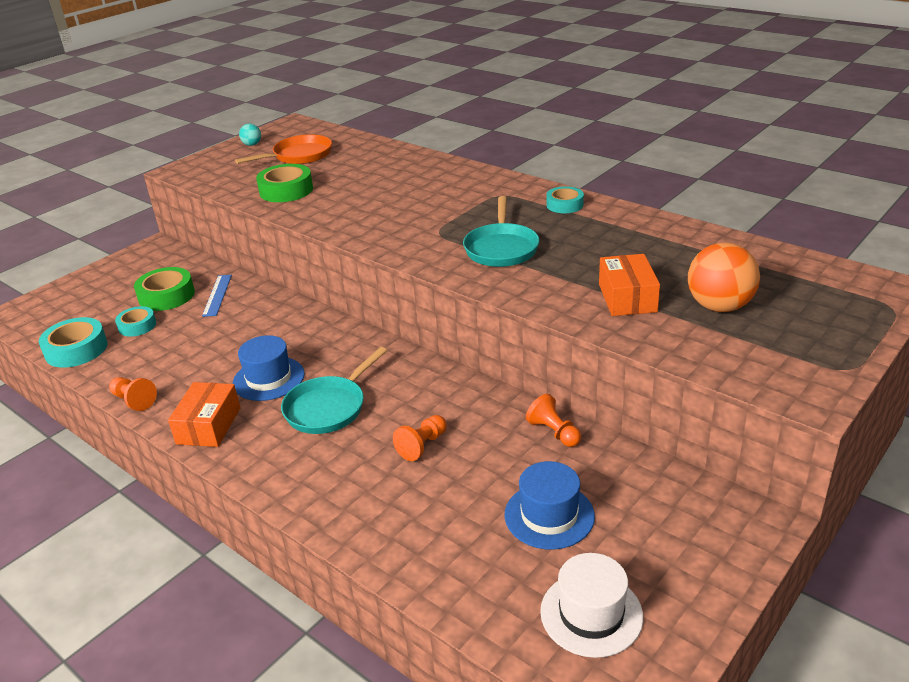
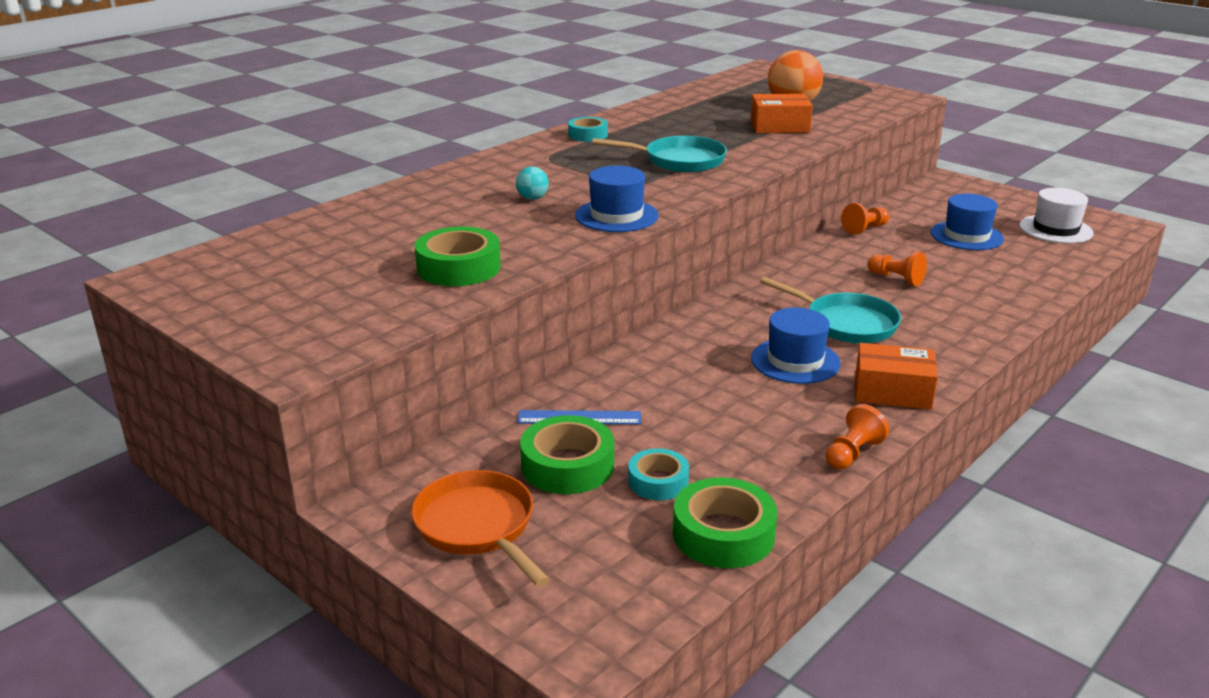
camera: 90 degrees left, 5 degrees down
turquoise tape [39,317,108,368] -> green tape [673,477,777,568]
orange pan [235,135,332,164] -> orange pan moved to [411,470,550,587]
turquoise ball [239,124,261,146] -> turquoise ball moved to [516,166,549,200]
none -> blue hat [575,166,659,232]

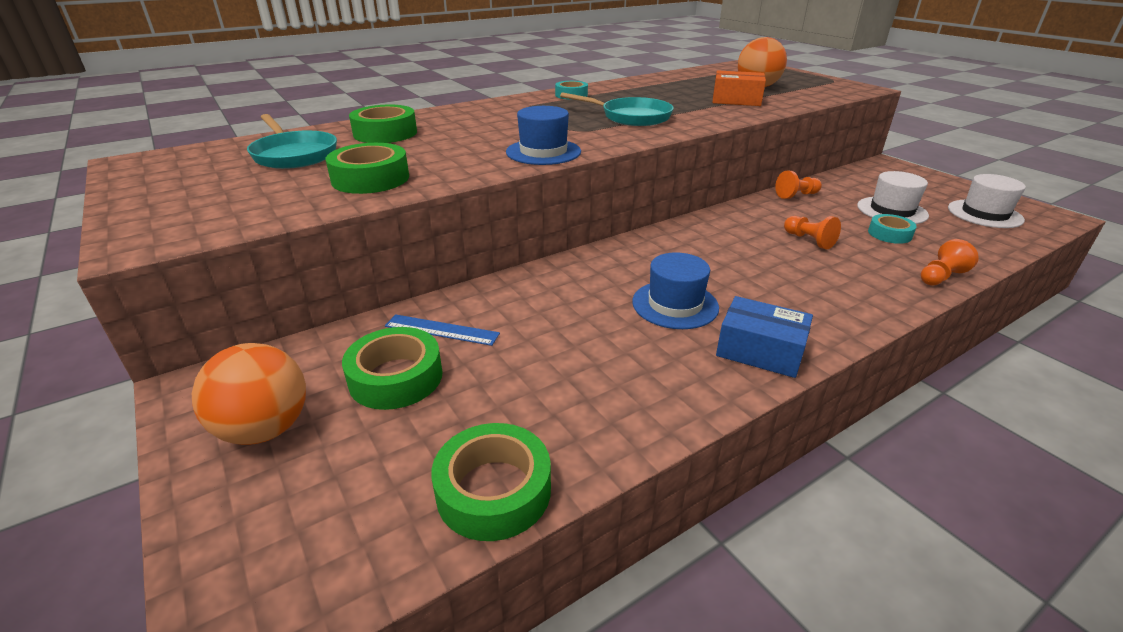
camera: 15 degrees right, 5 degrees up
orange pan [411,470,550,587] -> orange ball [191,343,306,445]
turquoise ball [516,166,549,200] -> none
turquoise tape [628,448,689,500] -> turquoise tape moved to [868,214,917,244]
turquoise pan [760,277,901,343] -> turquoise pan moved to [247,114,337,169]
orange pawn [826,404,889,469] -> orange pawn moved to [921,239,979,286]
orange box [855,343,938,410] -> blue box [716,296,813,378]
blue hat [930,194,1004,250] -> white hat [857,171,929,224]
none -> green tape [349,105,417,143]

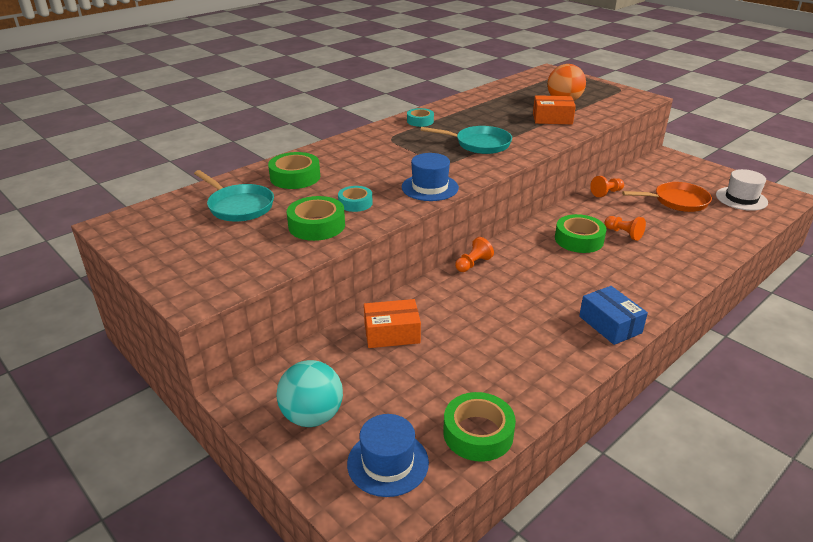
camera: 10 degrees left, 0 degrees up
orange ball [191,343,306,445] -> turquoise ball [276,360,343,427]
green tape [342,327,442,410] -> green tape moved to [555,214,607,253]
blue ruler [385,314,500,346] -> orange box [364,299,421,348]
blue hat [632,252,719,329] -> blue hat moved to [347,414,429,497]
blue box [716,296,813,378] -> blue box turned 45 degrees clockwise [579,286,648,345]
white hat [857,171,929,224] -> orange pan [622,182,712,212]
turquoise tape [868,214,917,244] -> turquoise tape moved to [338,186,373,212]
orange pawn [921,239,979,286] -> orange pawn moved to [455,237,494,272]

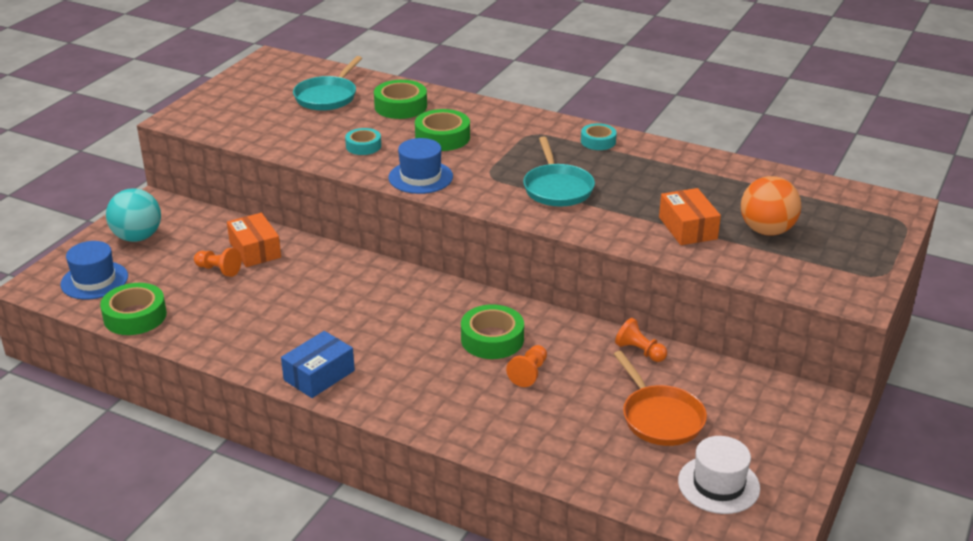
camera: 70 degrees right, 0 degrees up
green tape [287,196,345,241] -> green tape moved to [415,109,470,151]
orange pawn [455,237,494,272] -> orange pawn moved to [194,248,241,277]

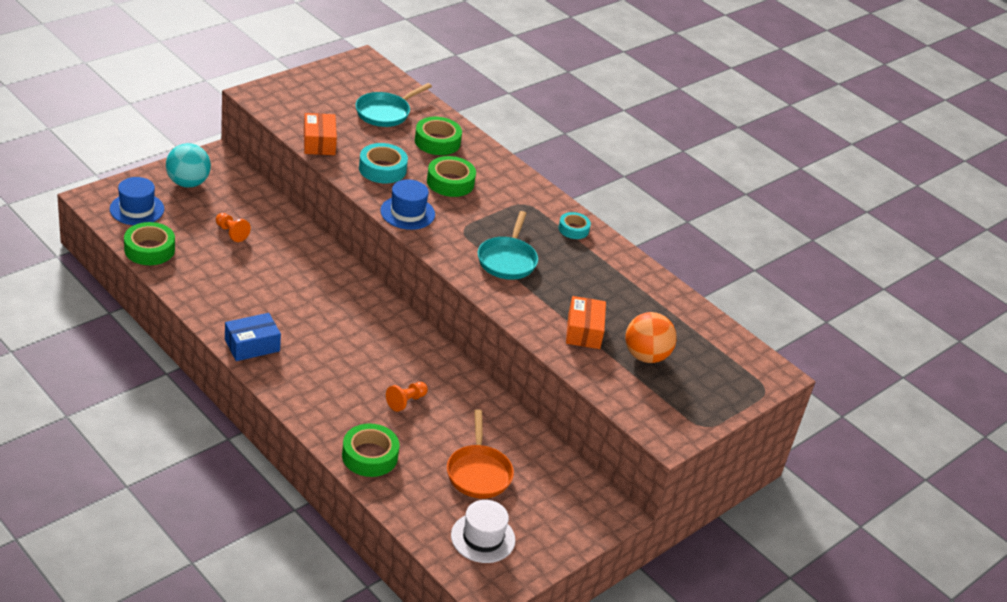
camera: 15 degrees right, 5 degrees up
orange box [227,213,281,267] -> orange box moved to [304,113,337,155]
turquoise tape [345,128,381,155] -> turquoise tape [359,143,408,183], size x1.57
green tape [461,304,524,359] -> green tape moved to [342,423,399,477]
orange pawn [615,318,667,362] -> none

